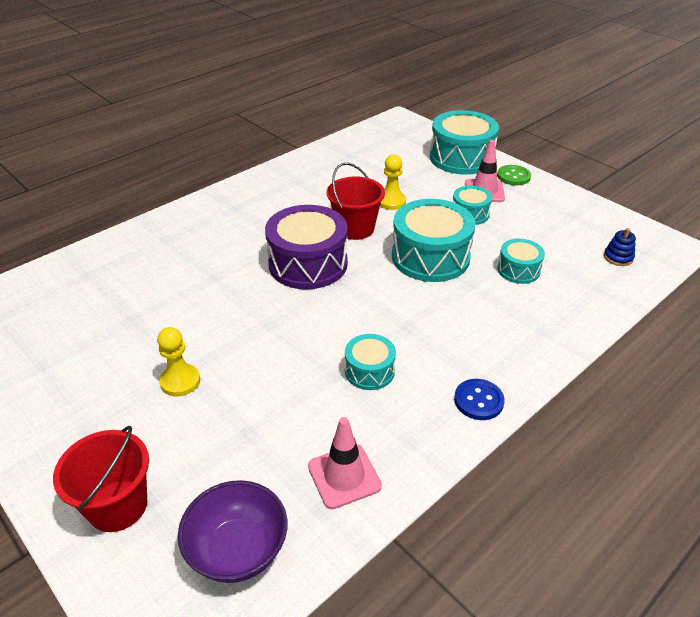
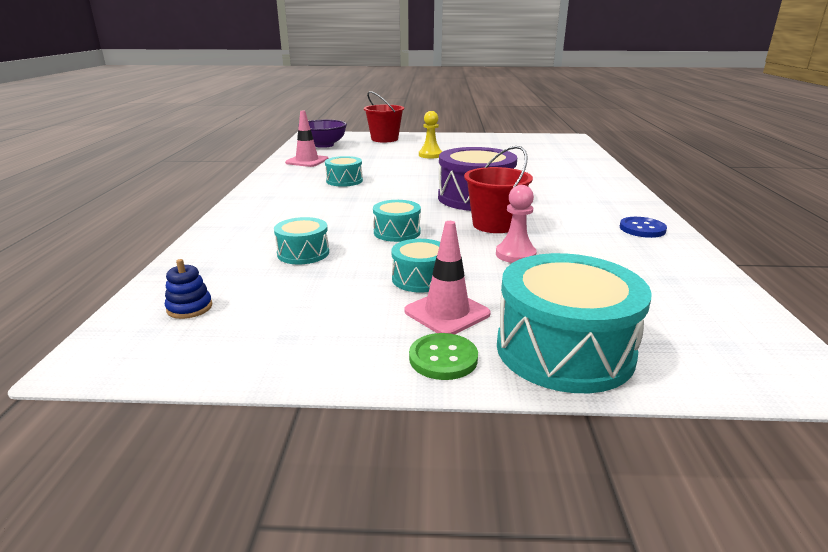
camera: 135 degrees right, 15 degrees down
yellow pawn [380,155,406,210] -> pink pawn [496,185,537,263]
turquoise drum [392,199,475,282] -> turquoise drum [373,200,421,242], size x0.53
blue button [454,379,505,420] -> blue button moved to [620,217,667,238]

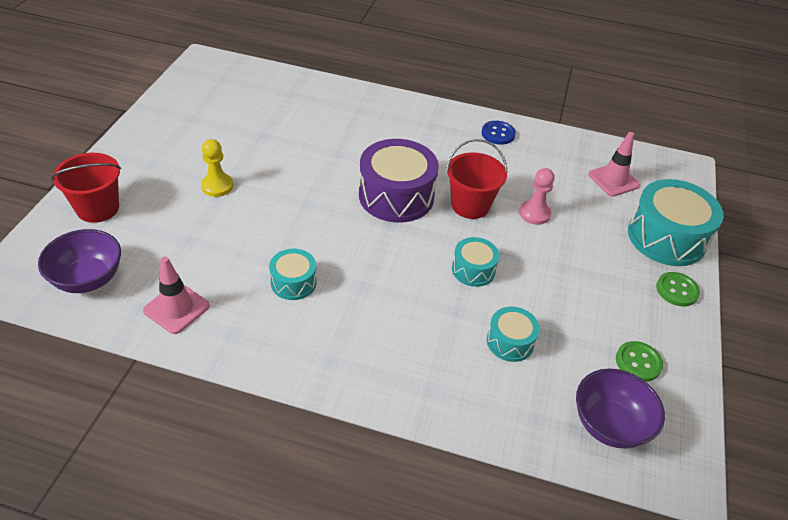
camera: 80 degrees left, 20 degrees up
blue stacking toy [165,259,212,319] -> purple bowl [576,369,665,448]
turquoise drum [391,239,440,292] -> none
pink traffic cone [404,221,491,334] -> pink traffic cone moved to [588,132,640,197]
none -> green button [616,341,663,382]

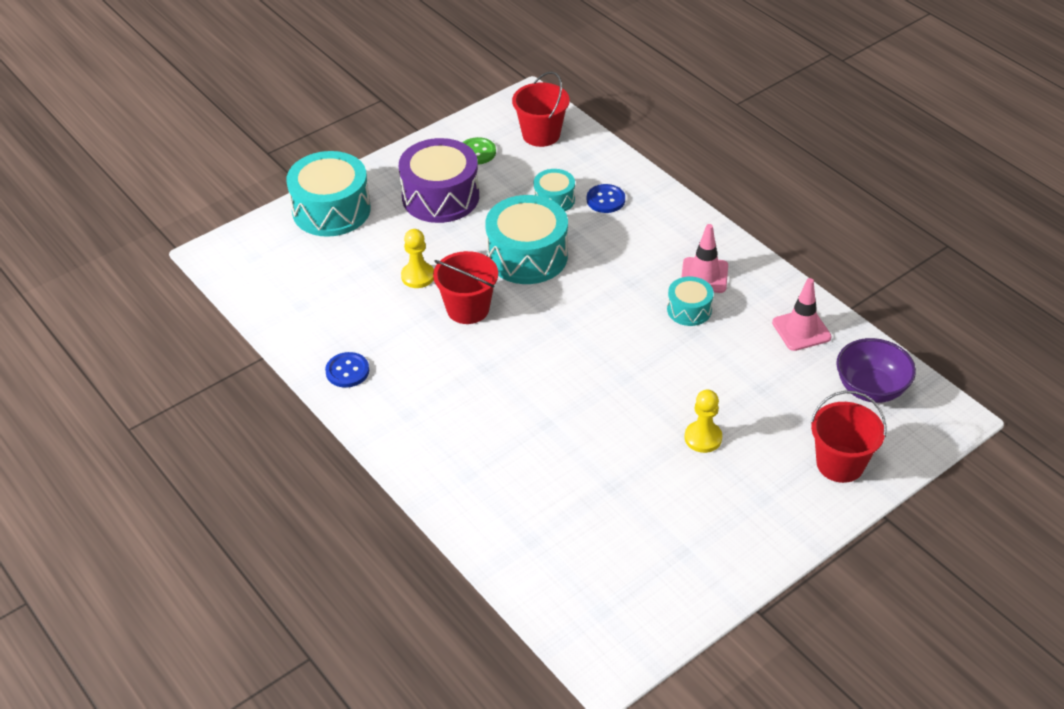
camera: 140 degrees left, 0 degrees up
purple drum [359,139,439,222] -> purple drum moved to [399,138,479,223]
turquoise drum [452,237,500,287] -> turquoise drum [485,195,568,284], size x1.89
pink pawn [519,168,555,225] -> yellow pawn [401,229,434,288]
purple bowl [576,369,665,448] -> red bucket [512,71,570,147]
pink traffic cone [588,132,640,197] -> pink traffic cone moved to [681,224,728,293]
green button [656,272,700,306] -> none
none -> blue button [587,184,625,213]

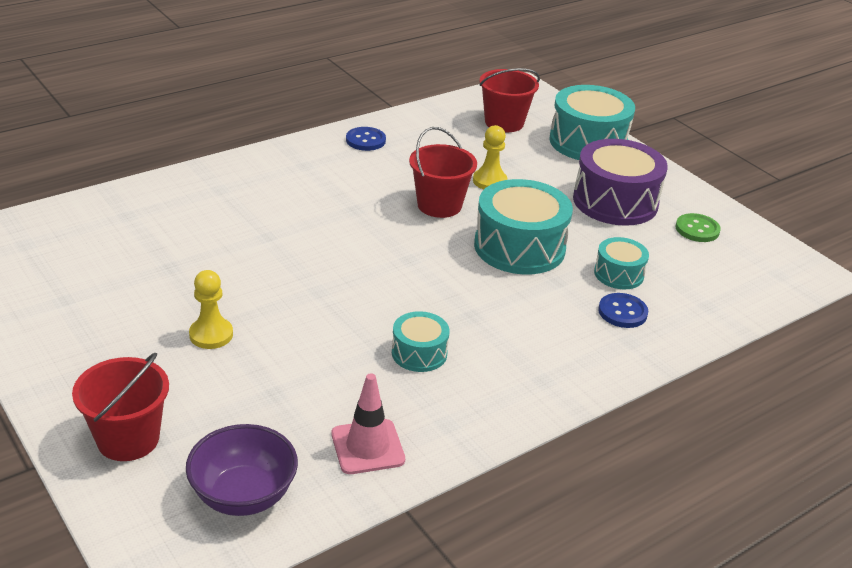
camera: 90 degrees right, 10 degrees down
red bucket [512,71,570,147] -> red bucket moved to [479,68,540,132]
pink traffic cone [681,224,728,293] -> none

